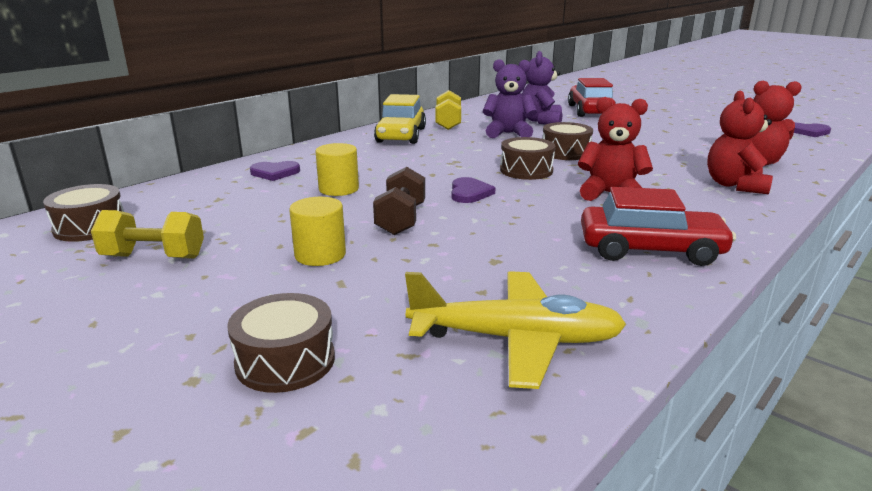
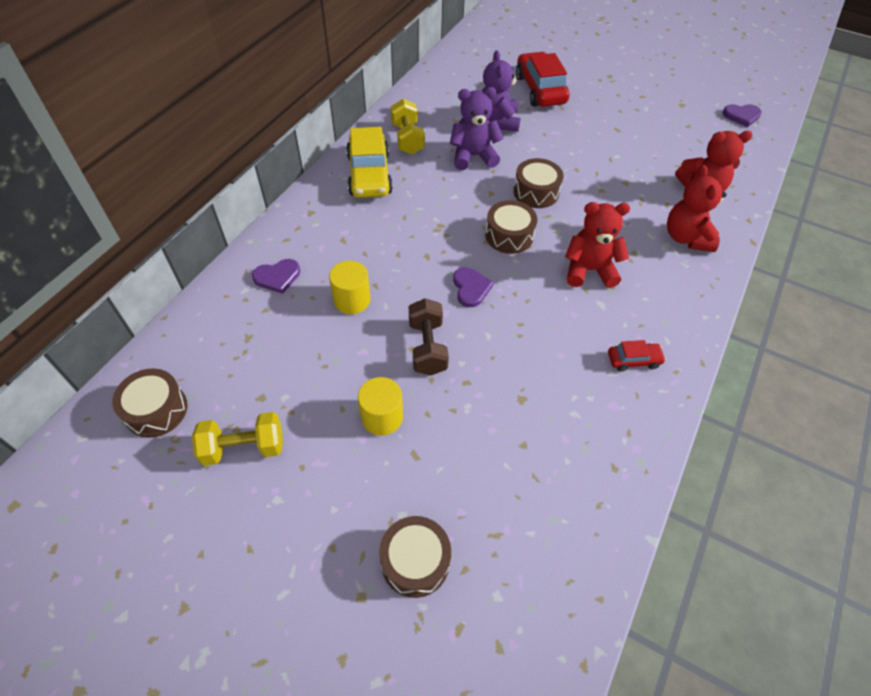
camera: 15 degrees left, 30 degrees up
yellow plane [405,271,627,389] -> none
red car [581,187,736,266] -> red car [608,340,666,372], size x0.49

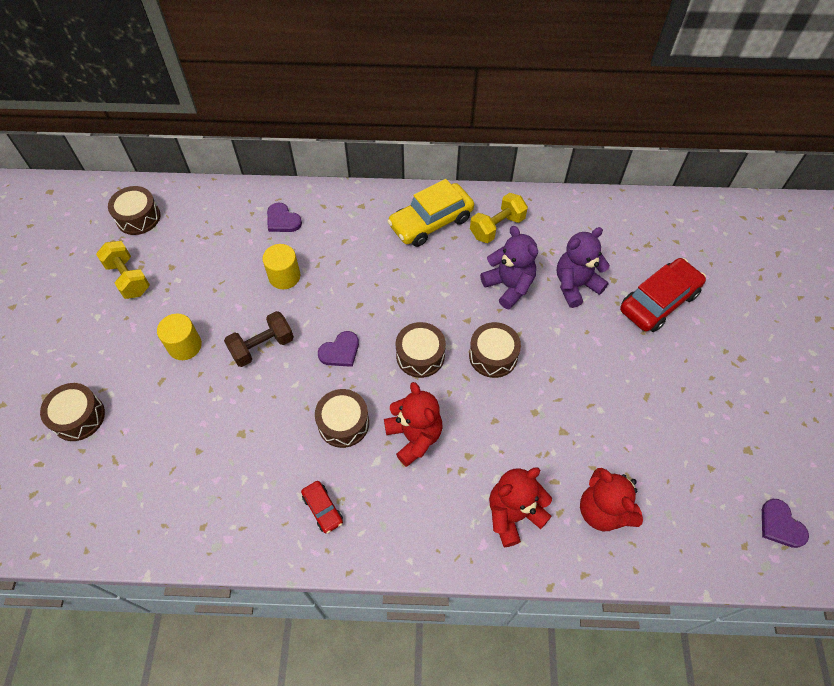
camera: 65 degrees right, 5 degrees up
none -> brown drum [315,389,369,448]

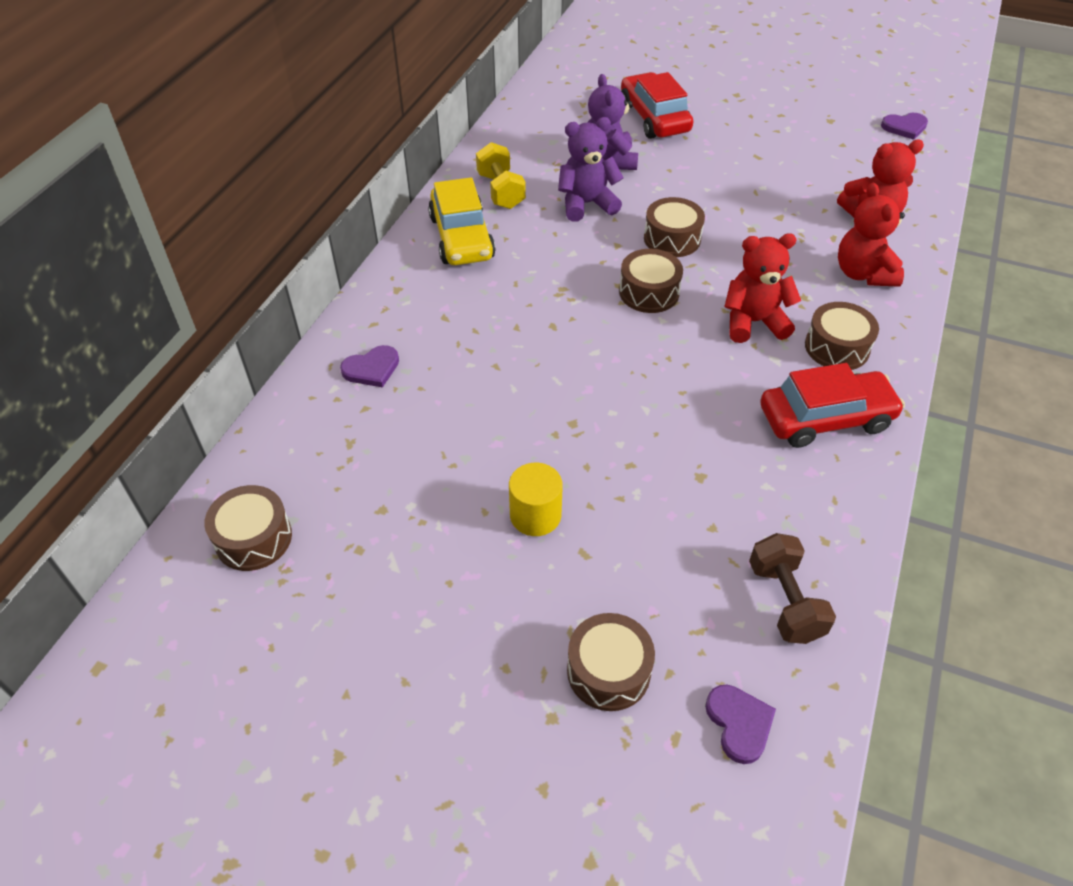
camera: 70 degrees left, 10 degrees down
yellow dumbbell [96,241,150,299] -> none
brown dumbbell [224,311,294,367] -> brown dumbbell moved to [749,533,836,644]
yellow cylinder [263,244,300,289] -> none
red car [301,481,343,534] -> red car [760,363,905,448], size x2.03
brown drum [315,389,369,448] -> brown drum moved to [805,302,879,370]
purple heart [318,331,359,367] -> purple heart moved to [705,685,776,764]

